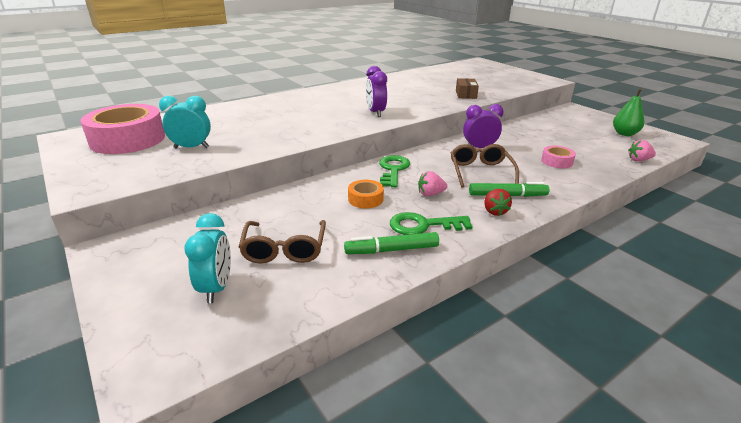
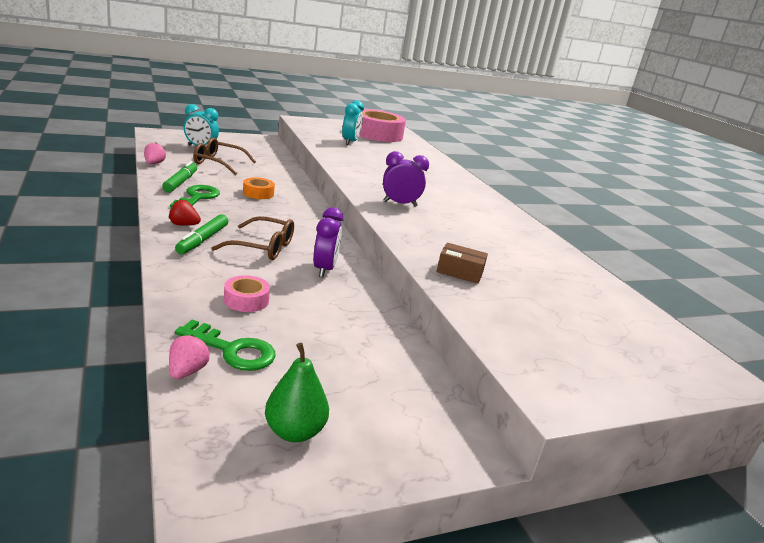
camera: 100 degrees right, 5 degrees down
green key [379,155,410,187] -> green key moved to [175,320,276,371]
pink strawberry [418,171,447,196] -> pink strawberry moved to [144,143,166,164]

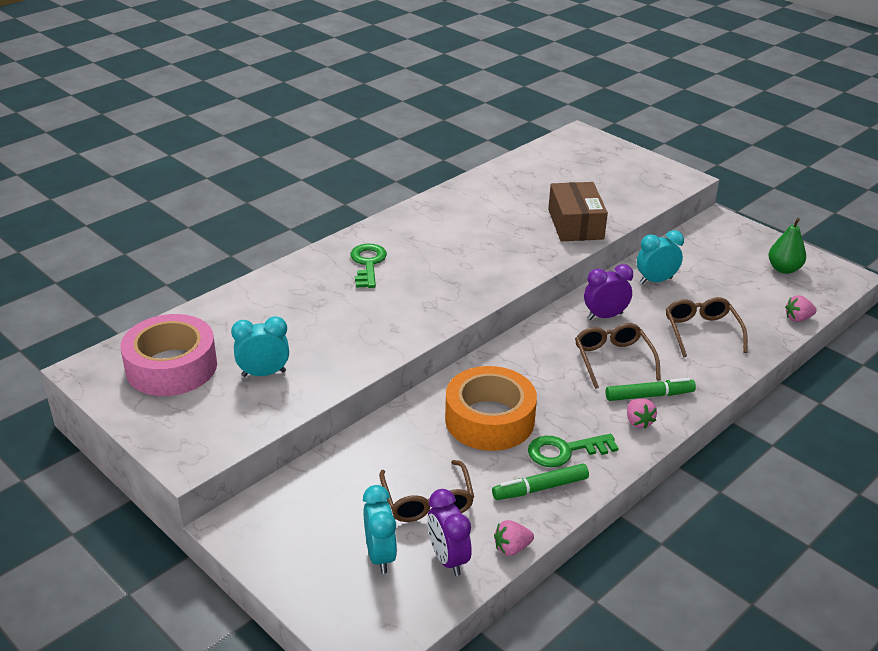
camera: 110 degrees left, 10 degrees up
red strawberry [169,200,201,226] -> pink strawberry [627,399,657,429]
green key [175,320,276,371] -> green key moved to [350,244,387,288]
pink tape [224,275,270,312] -> brown glasses [666,297,748,357]
orange tape [243,177,275,199] -> orange tape [445,366,537,451], size x2.14
purple clock [383,151,429,207] -> purple clock moved to [427,489,472,576]
brown box [437,242,488,284] -> brown box [548,182,608,241], size x1.74
none -> turquoise clock [637,230,684,284]

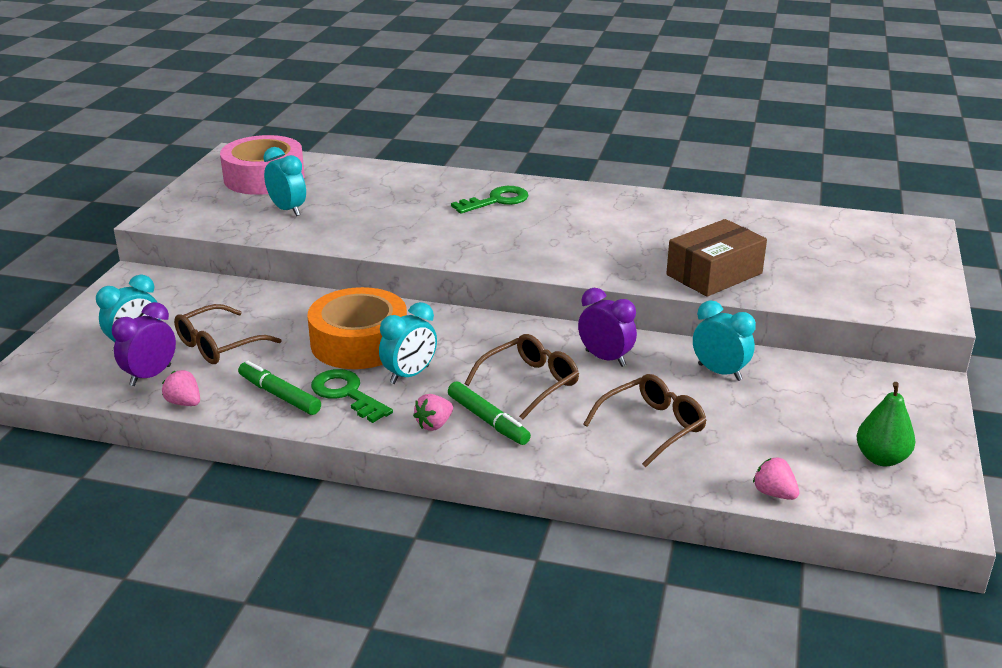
camera: 60 degrees right, 5 degrees down
none -> turquoise clock [379,302,437,384]

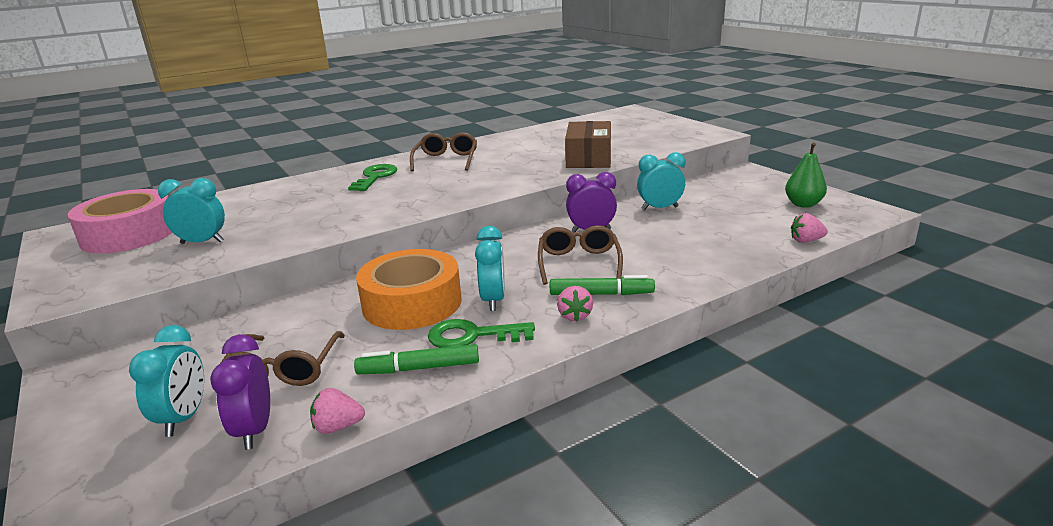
camera: 45 degrees left, 5 degrees down
brown glasses [583,374,707,468] -> brown glasses moved to [410,132,477,171]

